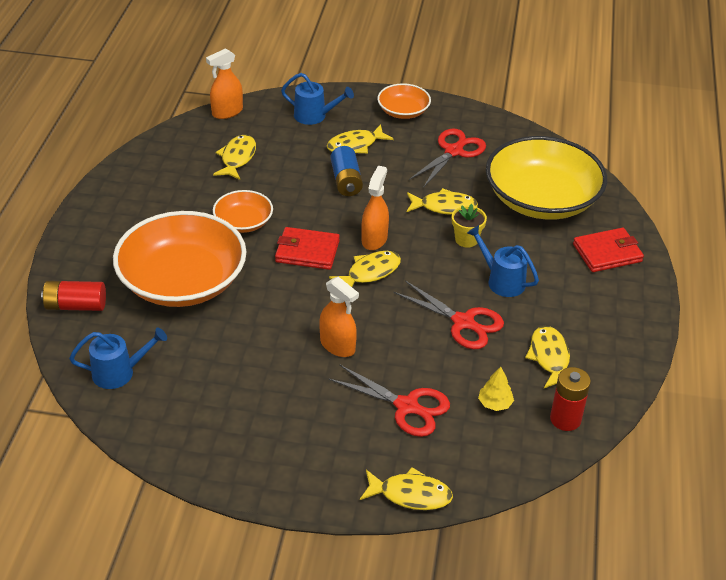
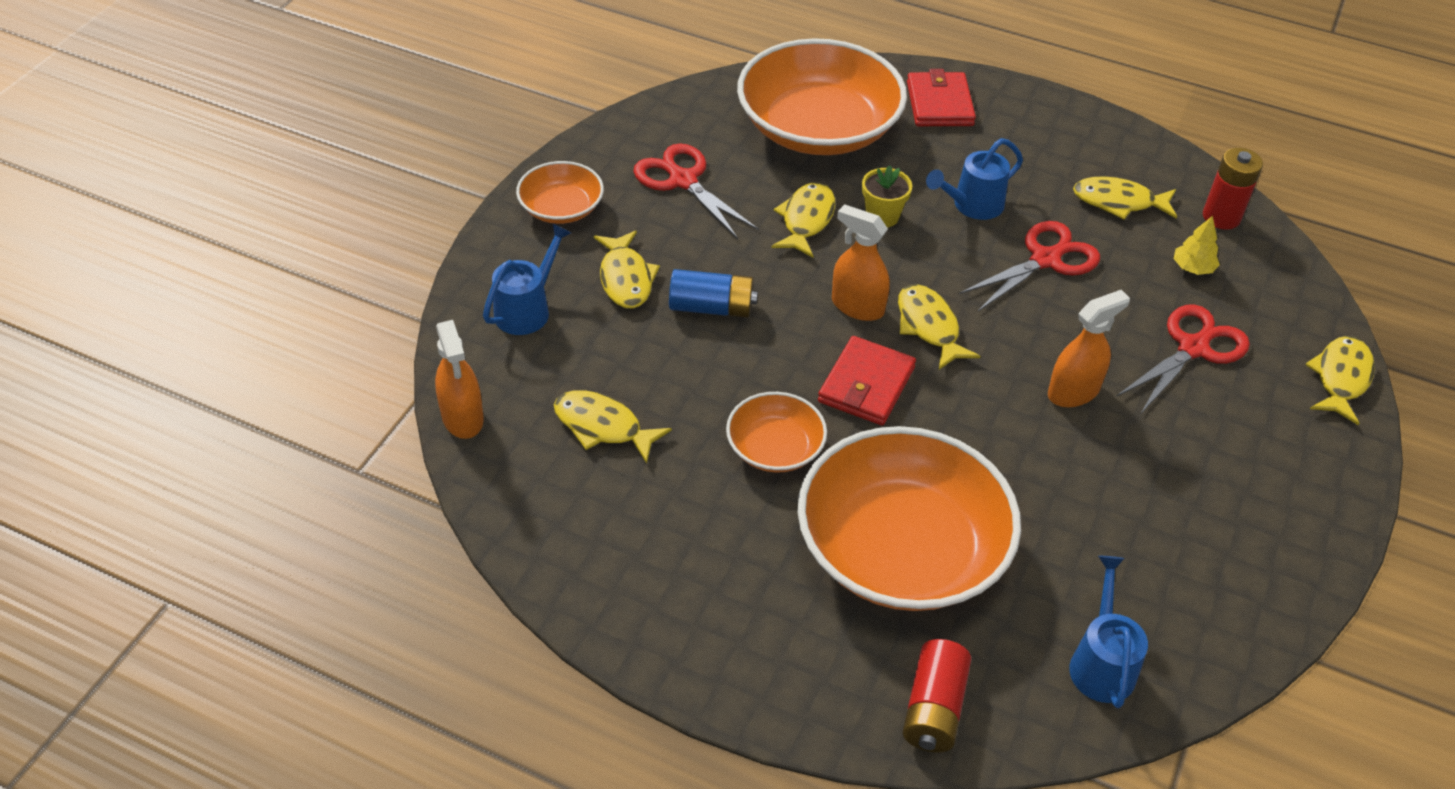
camera: 75 degrees left, 5 degrees up
yellow bowl [486,136,607,220] -> orange bowl [737,38,907,155]

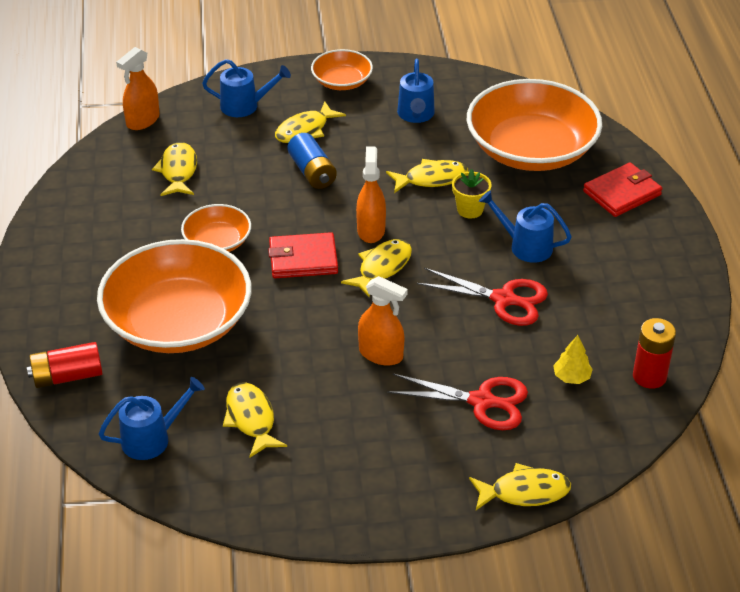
camera: 60 degrees right, 5 degrees down
red scissors [633,143,759,239] -> blue watering can [397,59,435,123]
yellow fish [1073,176,1177,220] -> yellow fish moved to [223,382,287,458]

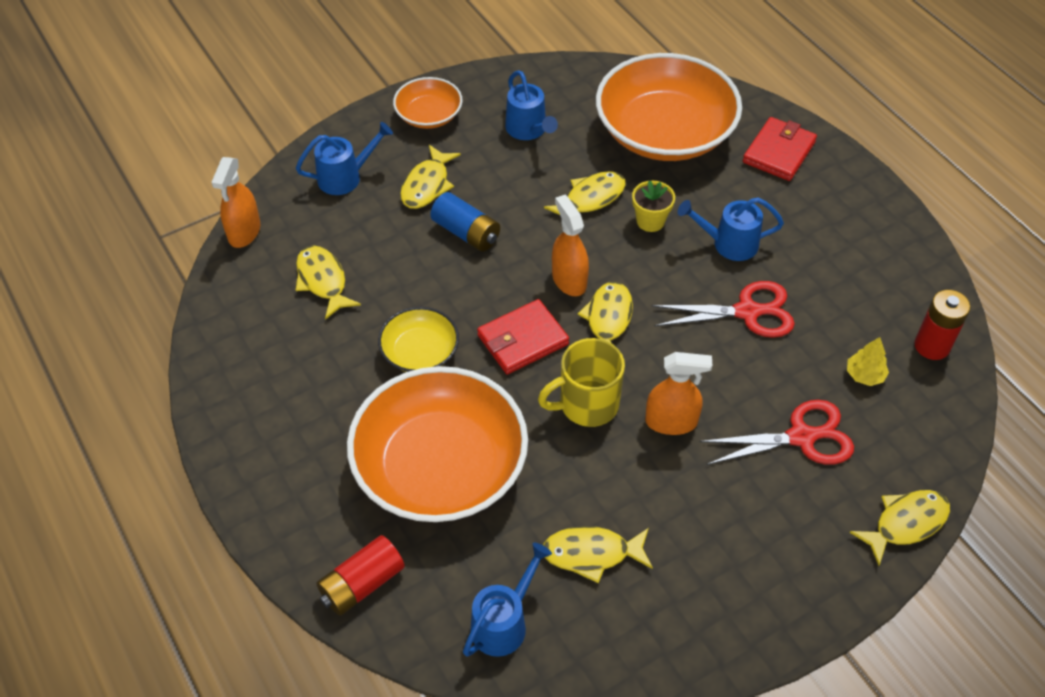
camera: 25 degrees left, 10 degrees up
orange bowl [181,204,251,252] -> yellow bowl [378,307,459,372]
yellow fish [223,382,287,458] -> yellow fish turned 45 degrees counterclockwise [543,526,653,583]
none -> yellow mug [538,338,625,427]

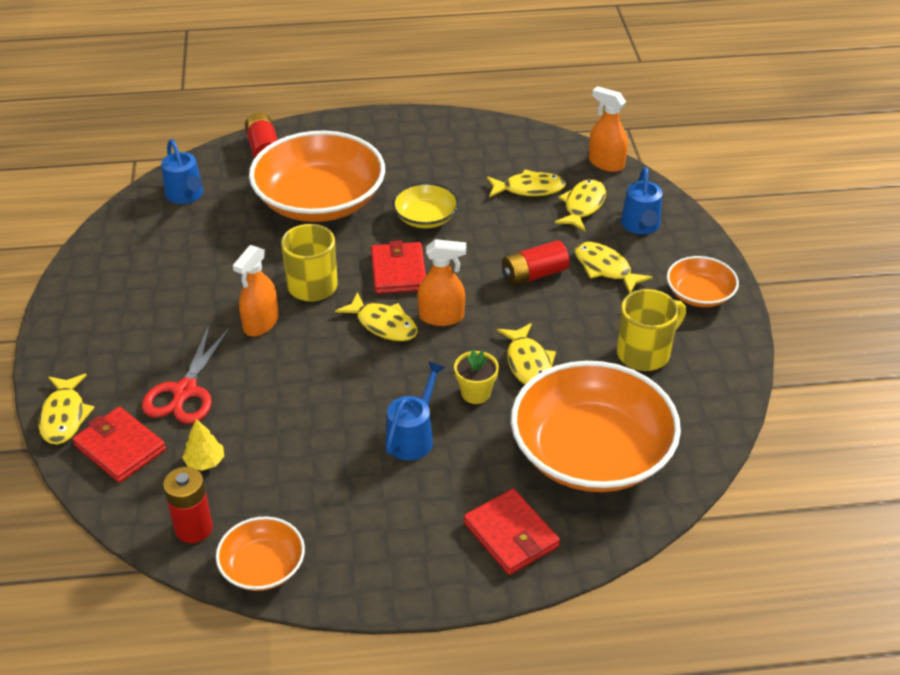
camera: 115 degrees right, 10 degrees down
blue battery [430,192,500,252] -> red battery [502,240,569,286]
blue watering can [505,70,558,140] -> yellow mug [617,289,686,371]
yellow fish [543,526,653,583] -> yellow fish moved to [554,179,606,232]
red scissors [651,281,795,338] -> none
none -> red wallet [72,407,166,483]
none -> orange bowl [216,516,305,591]

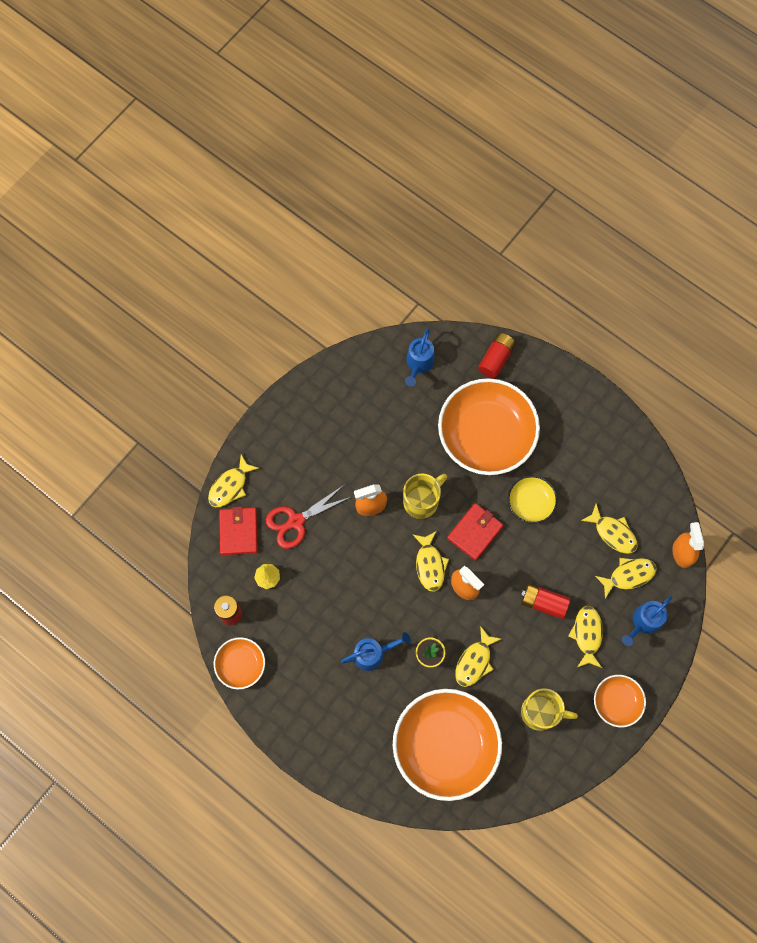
camera: 45 degrees right, 30 degrees up
red wallet [464,489,560,575] -> none

